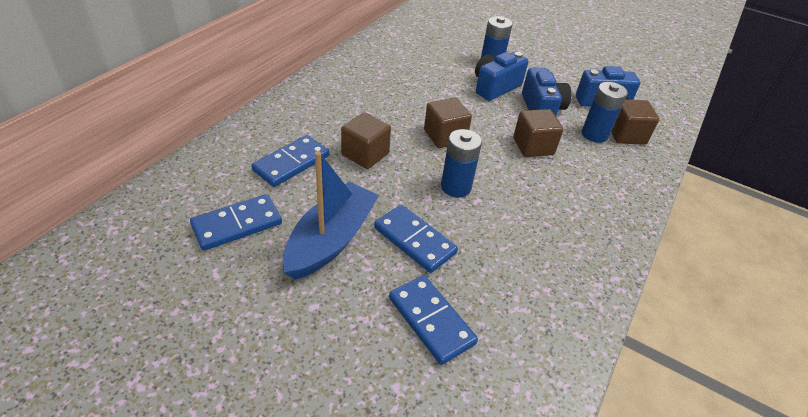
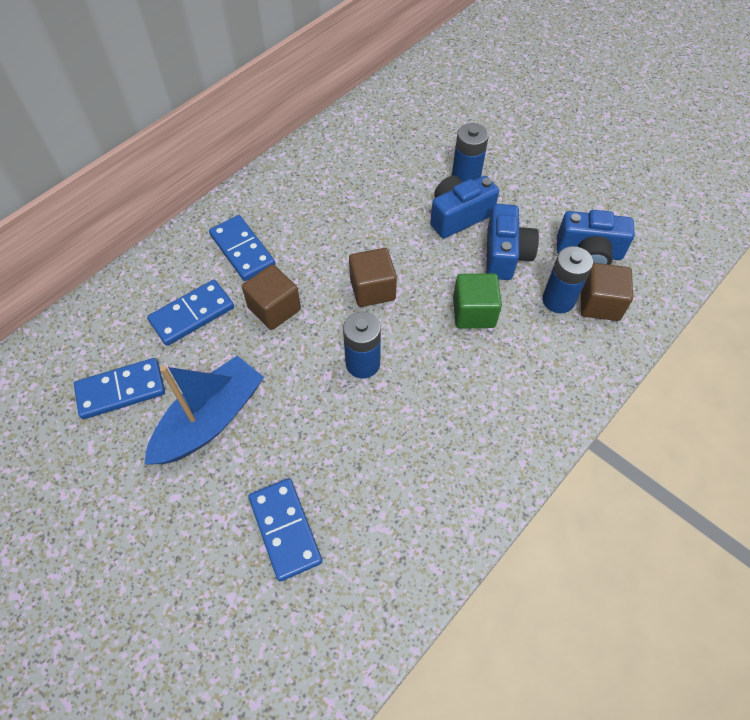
camera: 15 degrees right, 15 degrees up
blue domino [374,205,458,273] -> blue domino moved to [209,215,275,281]
brown cube [513,109,563,157] -> green cube [453,273,502,329]

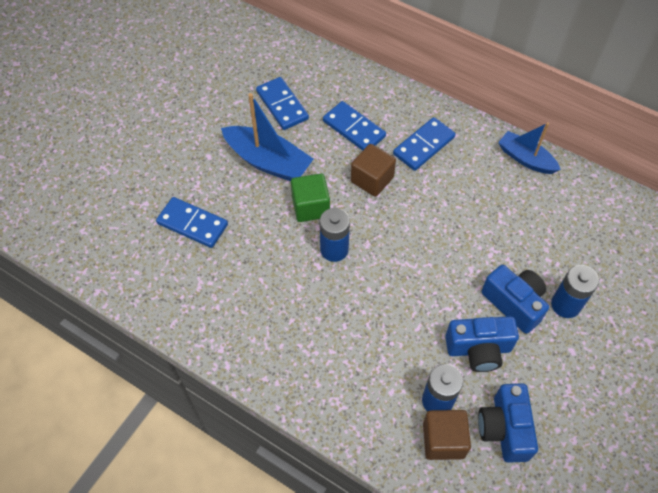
camera: 80 degrees right, 0 degrees up
blue domino [249,478,322,581] -> blue domino turned 60 degrees clockwise [156,197,228,248]
brown cube [349,248,397,307] -> none
green cube [453,273,502,329] -> green cube moved to [291,173,330,222]
none -> blue boat [498,122,561,174]

